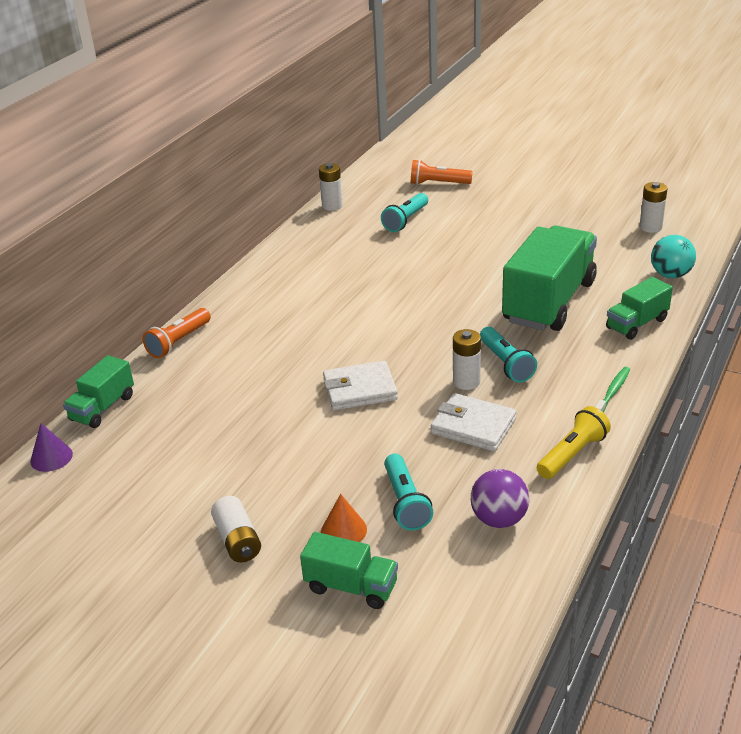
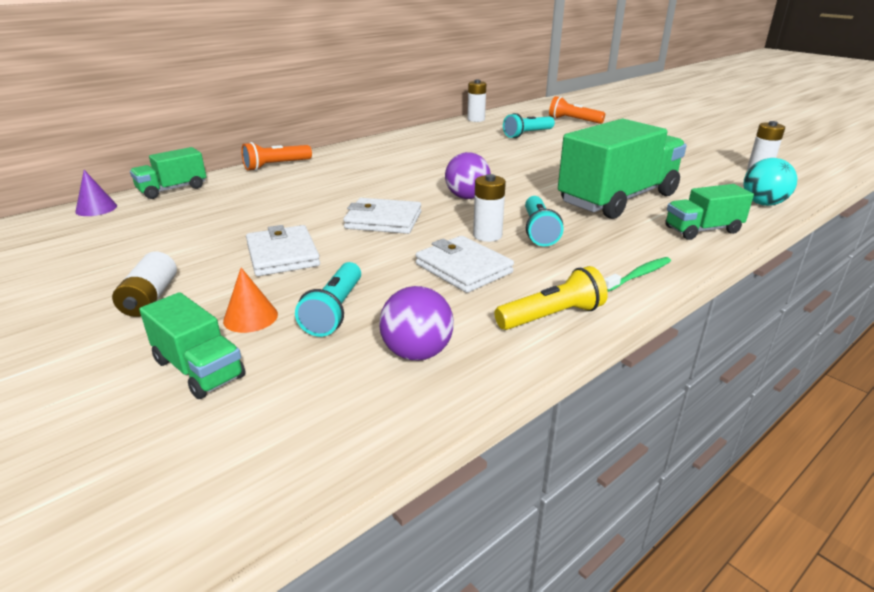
camera: 20 degrees right, 5 degrees down
none -> white wallet [246,225,320,276]
none -> purple ball [445,152,491,199]

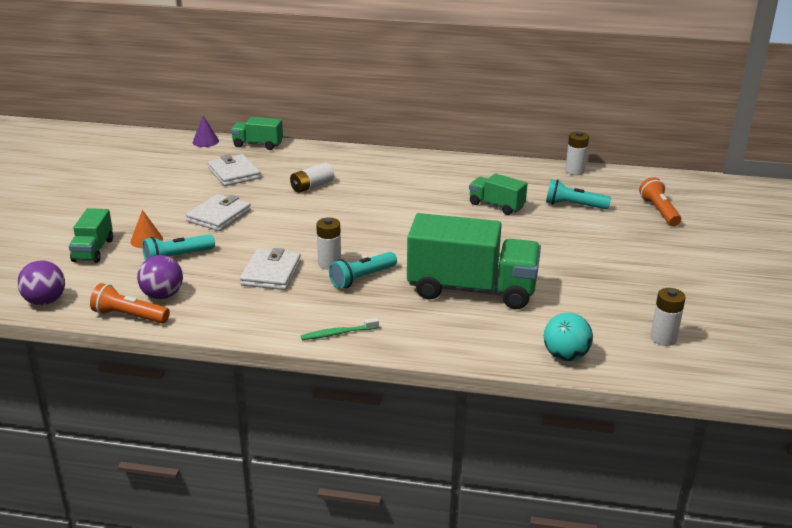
camera: 50 degrees right, 0 degrees up
white battery [112,252,177,317] -> white battery moved to [290,162,334,193]
orange flashlight [242,142,312,171] -> orange flashlight moved to [90,283,170,323]
white wallet [343,198,421,234] -> white wallet moved to [208,154,261,186]
purple ball [445,152,491,199] -> purple ball moved to [17,260,65,305]
yellow flashlight [494,266,608,330] -> none
green toothbrush [604,257,671,292] -> green toothbrush turned 150 degrees clockwise [301,318,379,340]
green truck [665,184,754,240] -> green truck moved to [469,174,527,215]

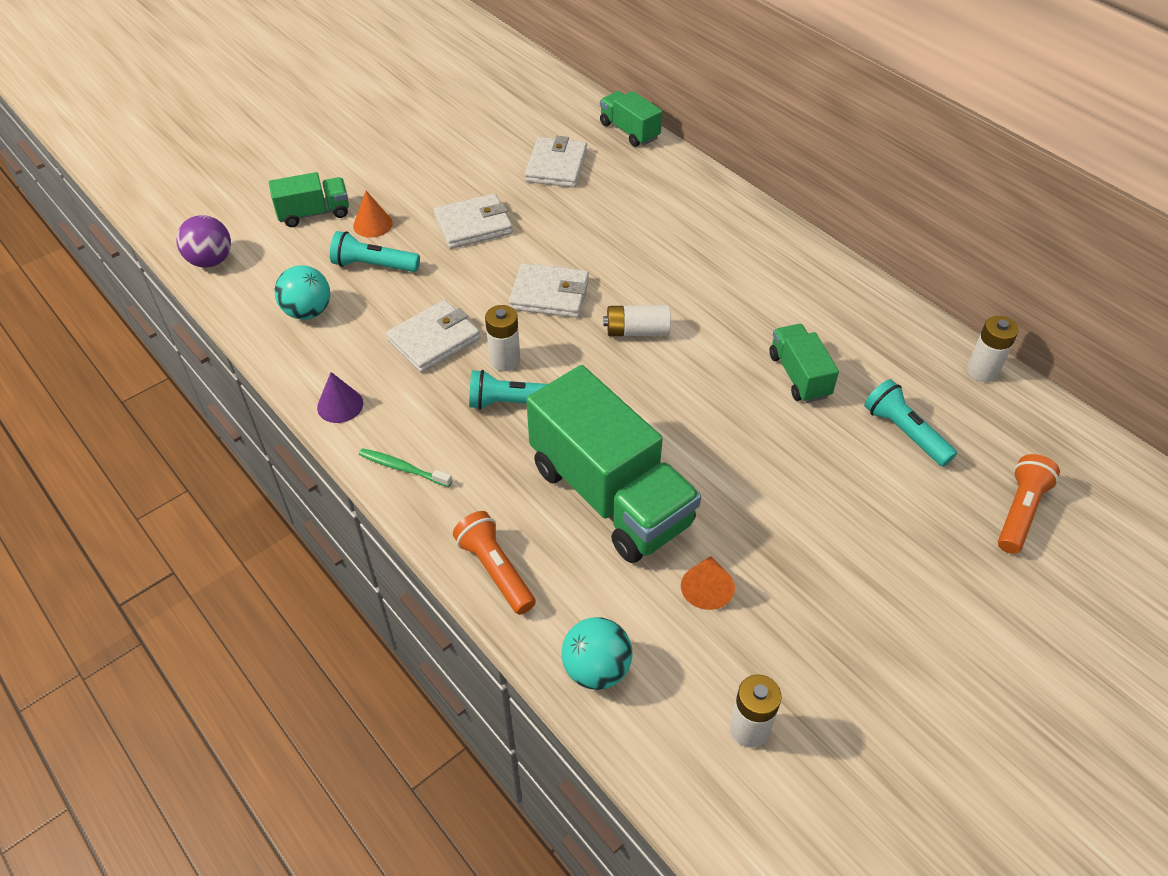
camera: 40 degrees right, 20 degrees up
green truck [69,208,113,263] -> green truck turned 150 degrees counterclockwise [269,172,349,227]
orange flashlight [90,283,170,323] -> orange flashlight moved to [453,511,536,615]
purple ball [137,255,183,299] -> turquoise ball [275,265,330,320]
purple cone [193,116,219,147] -> purple cone moved to [317,372,363,423]
white battery [290,162,334,193] -> white battery moved to [603,305,671,336]
none -> white wallet [509,263,589,318]
none -> orange cone [681,556,735,610]

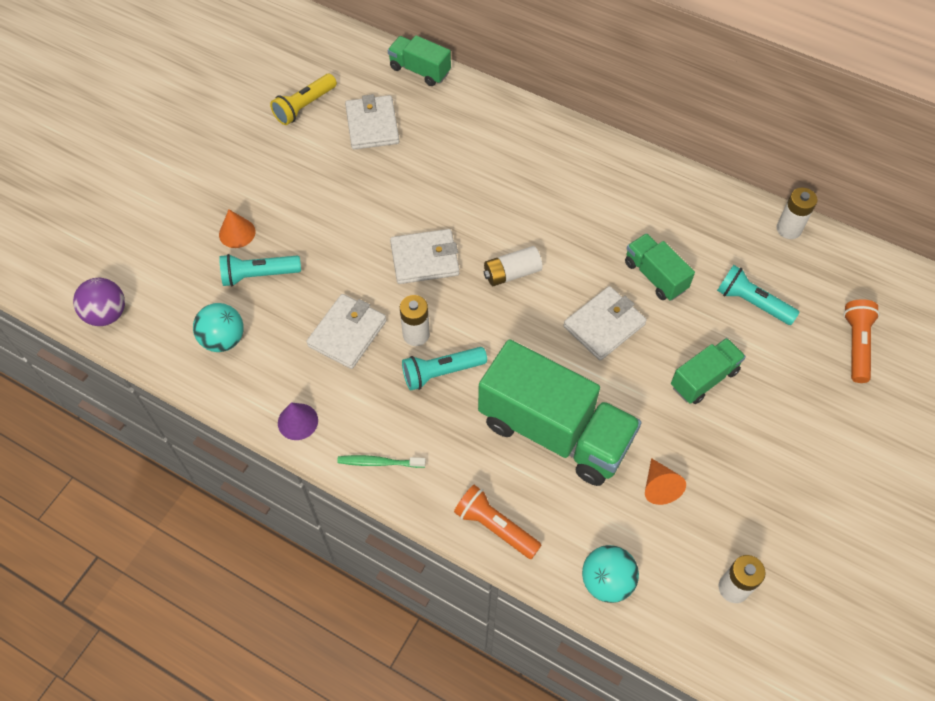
camera: 20 degrees left, 10 degrees up
green truck [269,172,349,227] -> green truck moved to [671,338,746,404]
white wallet [434,194,513,249] -> white wallet moved to [563,286,647,361]
none -> yellow flashlight [270,74,337,125]

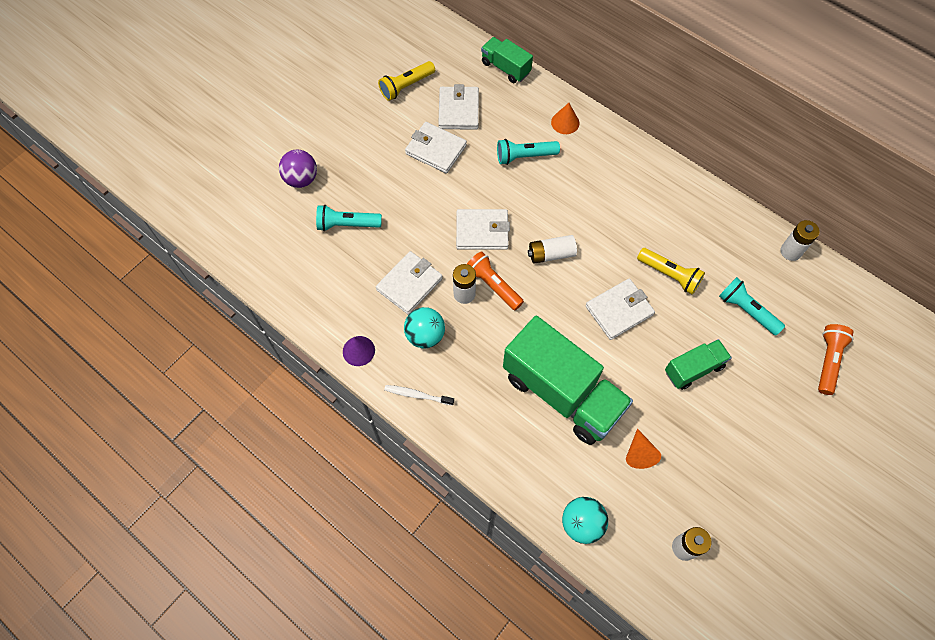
camera: 10 degrees right, 5 degrees up
purple ball [73,278,125,326] -> purple ball moved to [279,150,317,188]
turquoise ball [193,303,244,352] -> turquoise ball moved to [404,307,445,348]
orange cone [219,209,255,248] -> orange cone moved to [551,103,579,134]
green toothbrush [337,455,426,468] -> white toothbrush [384,385,454,406]
turquoise flashlight [402,347,487,391] -> turquoise flashlight moved to [497,139,560,165]
orange flashlight [454,485,541,559] -> orange flashlight moved to [467,251,524,310]
green truck [625,233,695,301] -> yellow flashlight [637,248,705,295]
none -> white wallet [405,122,467,173]

